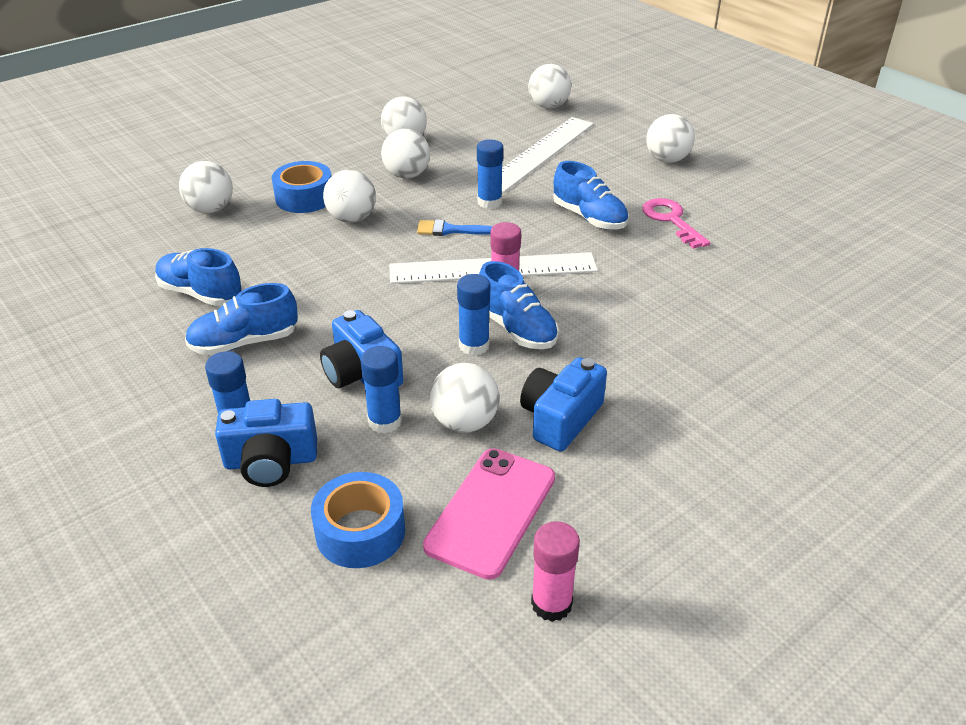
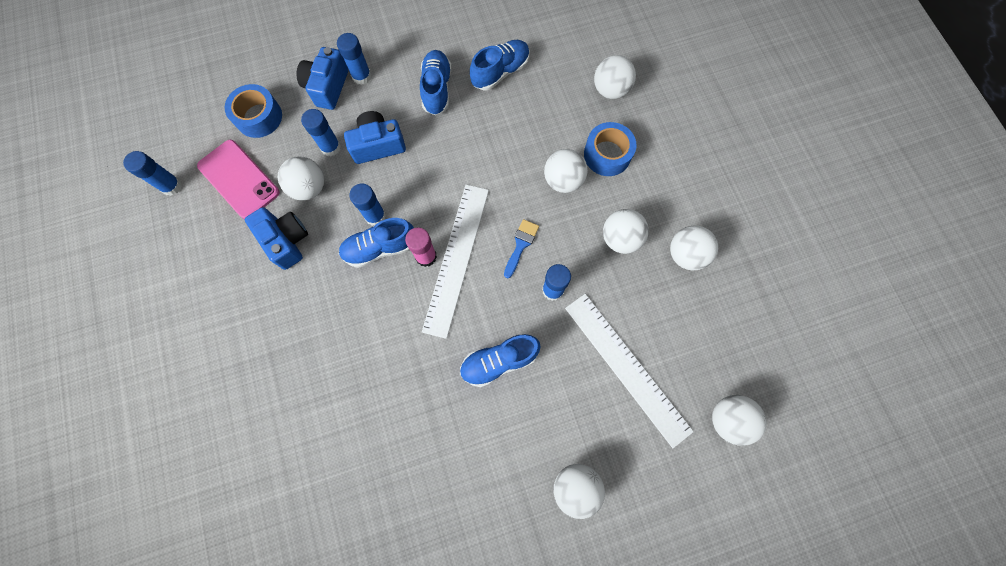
camera: 110 degrees right, 35 degrees up
pink glue stick [531,521,580,622] -> blue glue stick [123,151,182,196]
pink key [642,198,710,249] -> none

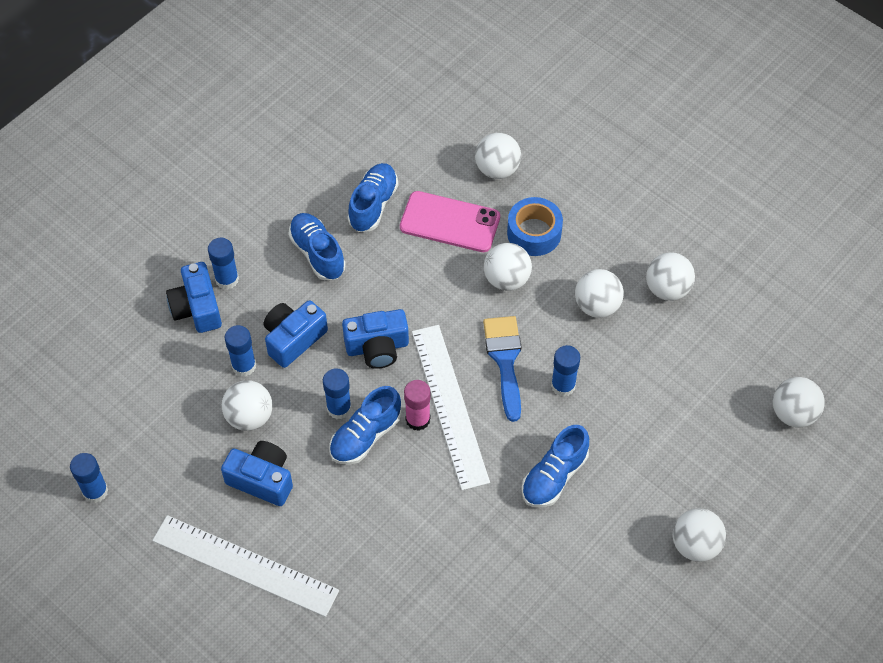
camera: 30 degrees left, 15 degrees down
pink phone [197,140,280,219] -> pink phone moved to [400,191,500,252]
blue tape [225,84,282,138] -> none
blue brush [504,219,539,279] -> blue brush [483,316,521,422], size x1.61
white ruler [565,294,694,448] -> white ruler moved to [152,515,339,617]
none -> blue camera [342,309,409,369]

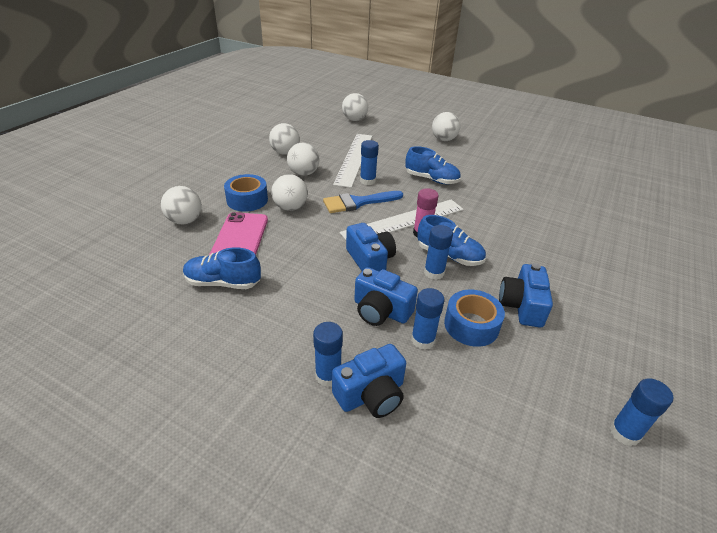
camera: 105 degrees left, 20 degrees down
white ruler [152,515,339,617] -> white ruler moved to [333,134,372,188]
white ball [222,380,273,431] -> blue tape [444,289,505,347]
blue shoe [288,213,346,280] -> none

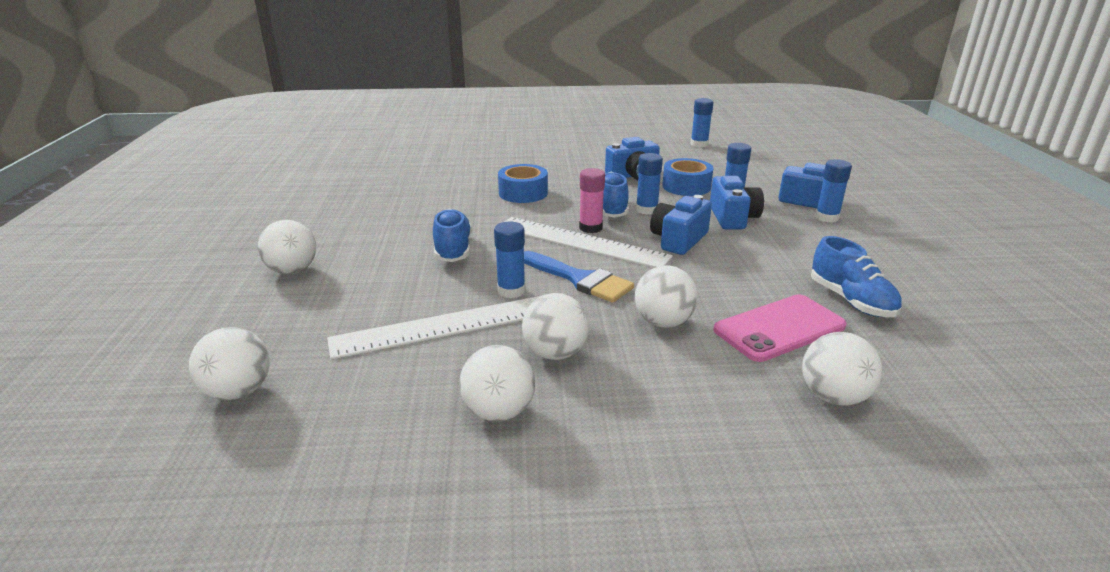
camera: 120 degrees left, 10 degrees down
blue tape [224,174,268,212] -> blue tape moved to [498,164,548,203]

